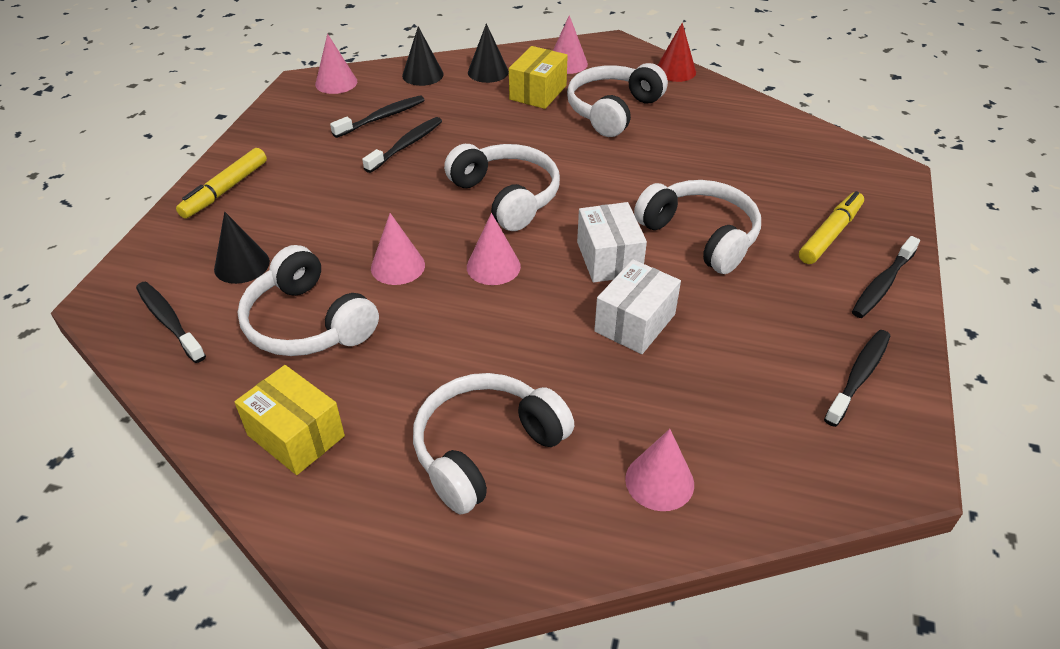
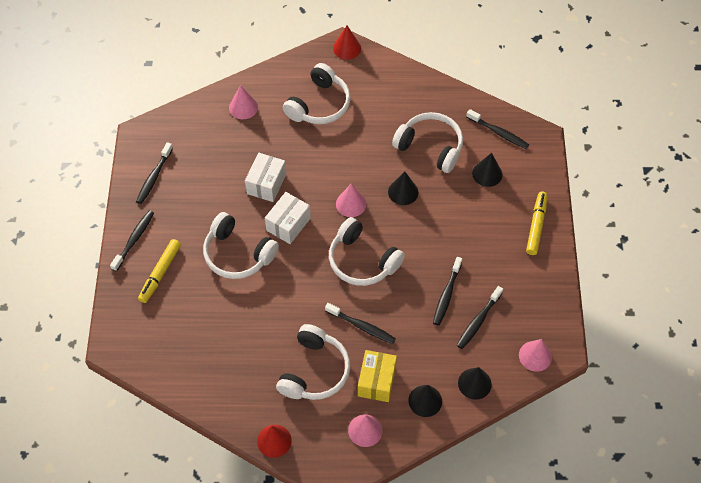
camera: 165 degrees right, 15 degrees up
yellow box [234,365,345,475] -> none
pink cone [371,213,425,285] -> black cone [388,172,419,205]
white box [577,202,647,283] -> white box turned 60 degrees clockwise [265,192,311,244]
none -> black toothbrush [325,303,396,344]
none -> red cone [333,26,361,60]

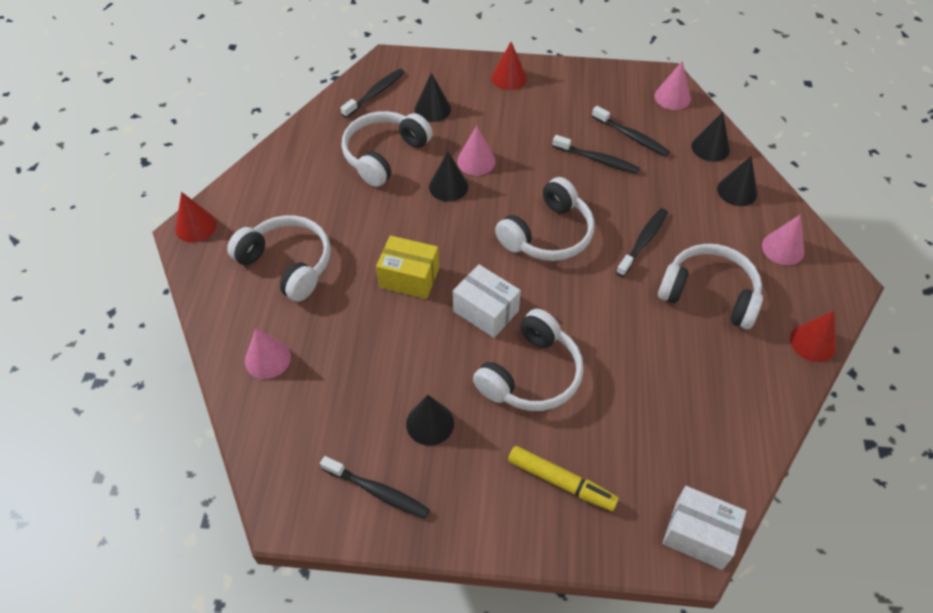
camera: 85 degrees left, 5 degrees down
black toothbrush [110,210,154,272] -> none
white box [245,153,286,202] -> white box moved to [662,486,747,570]
pink cone [336,183,366,217] -> pink cone moved to [457,126,496,175]
yellow box [358,350,397,402] -> yellow box moved to [376,236,439,299]
yellow marker [526,191,548,255] -> red cone [491,42,527,90]
none -> black cone [406,395,454,446]

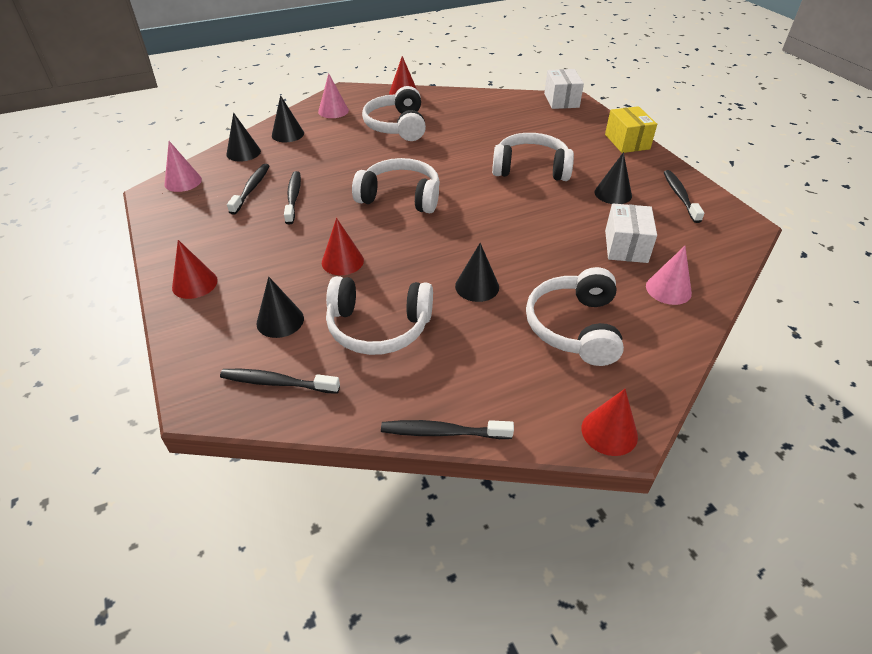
camera: 120 degrees left, 10 degrees down
yellow box [376,236,439,299] -> yellow box moved to [605,106,657,153]
black cone [429,151,468,202] -> black cone moved to [455,243,499,302]
white box [453,264,521,338] -> white box moved to [605,204,657,263]
pink cone [457,126,496,175] -> red cone [322,218,364,275]
yellow marker [508,446,619,511] -> none
black toothbrush [616,208,668,277] -> black toothbrush moved to [381,420,514,439]

